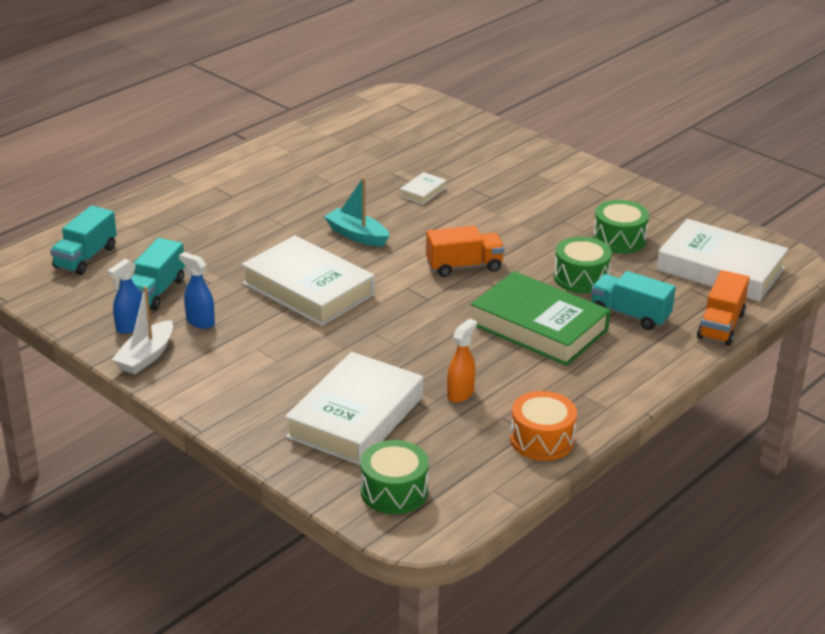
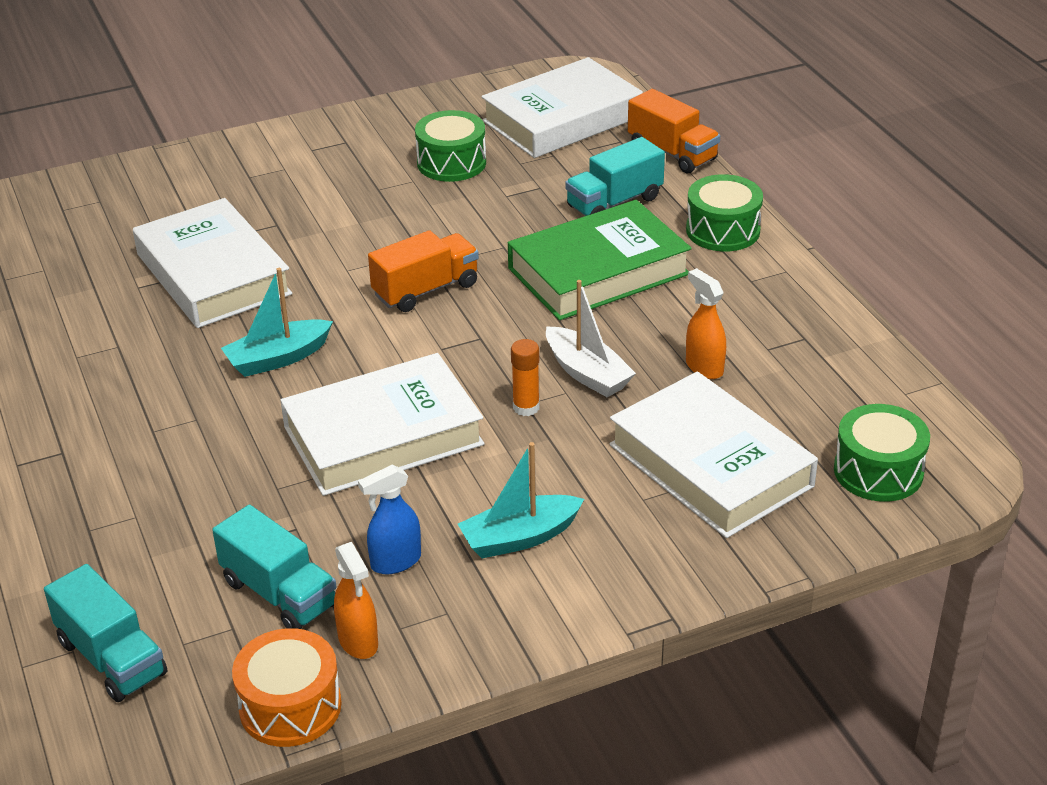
camera: 65 degrees left, 5 degrees up
blue spray bottle [107,259,142,334] -> orange spray bottle [334,542,378,659]
white boat [112,286,173,375] -> white boat moved to [546,280,636,397]
white book [400,172,447,204] -> white book [133,198,292,328], size x2.39
orange truck [426,226,505,277] -> orange truck turned 45 degrees clockwise [368,230,479,312]
orange drum [510,391,577,461] -> orange drum moved to [232,628,342,747]
green drum [554,237,612,293] -> green drum moved to [686,174,763,251]
none -> turquoise boat [458,442,584,558]
none -> orange glue stick [511,339,540,416]

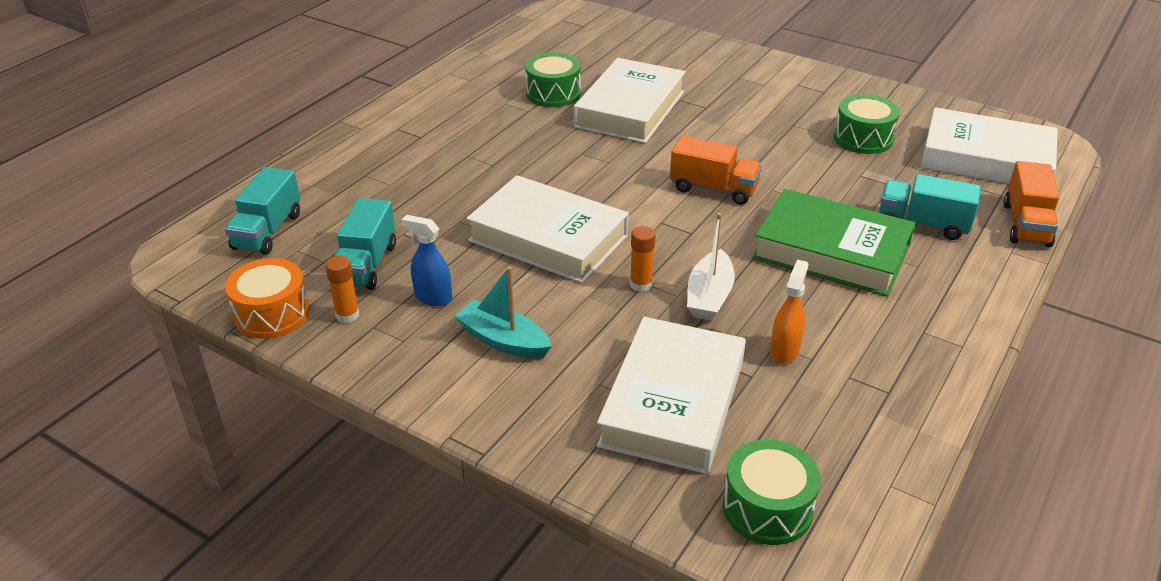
camera: 55 degrees right, 0 degrees up
turquoise boat [221,268,333,377] -> none
orange spray bottle [334,542,378,659] -> orange glue stick [325,256,359,323]
green drum [686,174,763,251] -> green drum moved to [525,52,581,107]

